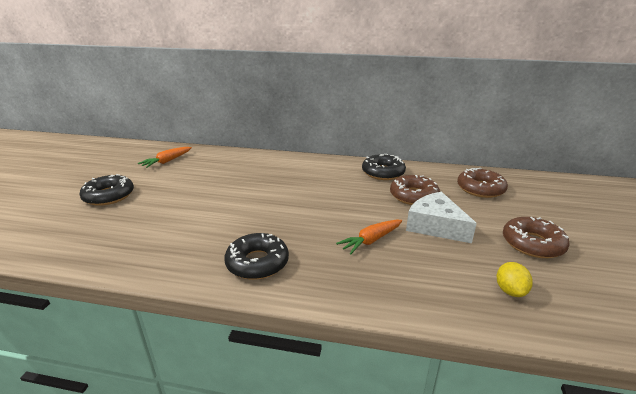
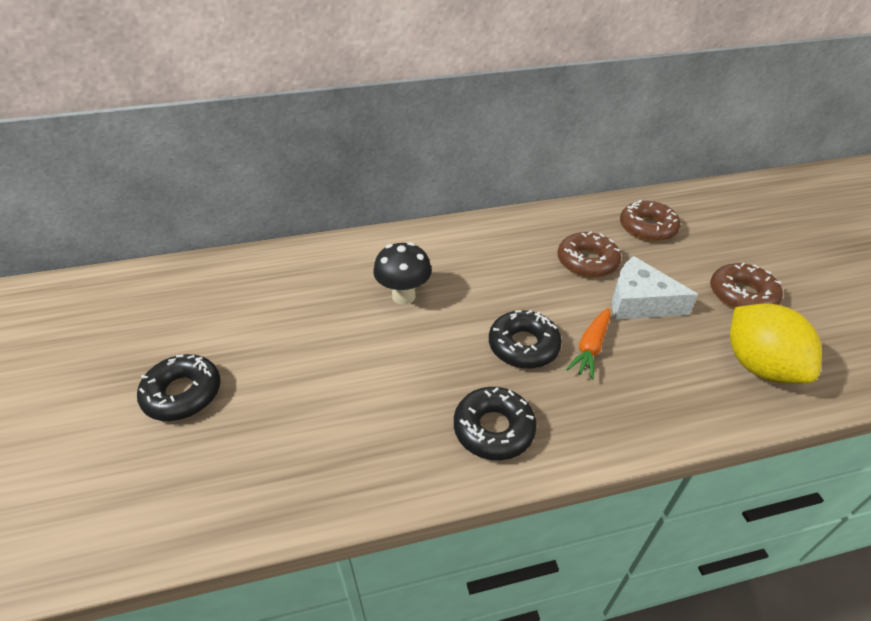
camera: 25 degrees left, 15 degrees up
orange carrot [138,147,192,168] -> none
black donut [362,154,406,180] -> black donut moved to [489,310,562,369]
yellow lemon [497,262,533,297] -> yellow lemon [730,303,822,384], size x2.09
none -> black mushroom [373,242,432,305]

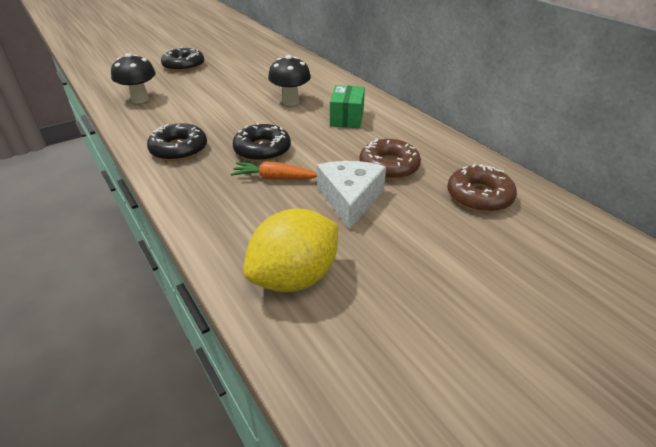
camera: 70 degrees right, 5 degrees down
brown donut [710,263,783,309] -> none
none -> black mushroom [111,53,156,103]
none -> green box [330,85,365,128]

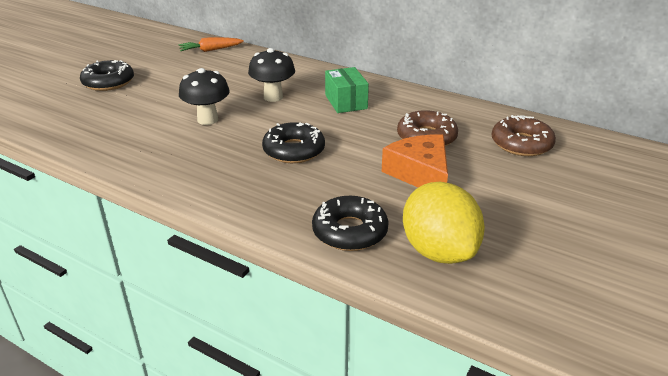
camera: 25 degrees left, 5 degrees down
black mushroom [111,53,156,103] -> black mushroom moved to [179,68,230,125]
black donut [147,123,207,161] -> black donut moved to [312,196,389,251]
orange carrot [231,161,317,180] -> orange carrot moved to [179,37,244,52]
yellow lemon [243,209,338,292] -> yellow lemon turned 45 degrees counterclockwise [403,182,485,264]
white cheese [317,161,386,229] -> orange cheese [381,135,448,188]

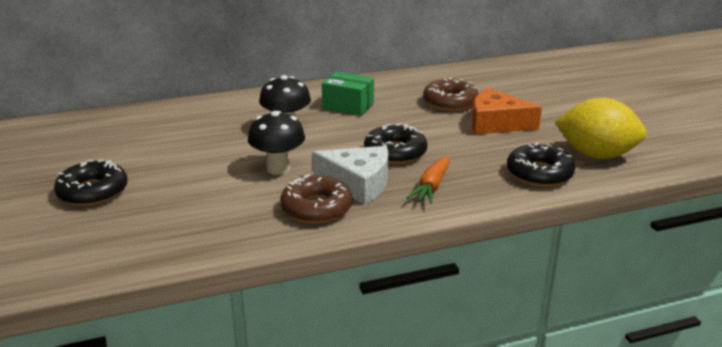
camera: 50 degrees left, 5 degrees down
orange carrot [179,37,244,52] -> orange carrot moved to [407,156,450,204]
brown donut [491,115,556,156] -> brown donut moved to [280,174,353,224]
none -> white cheese [312,146,388,205]

